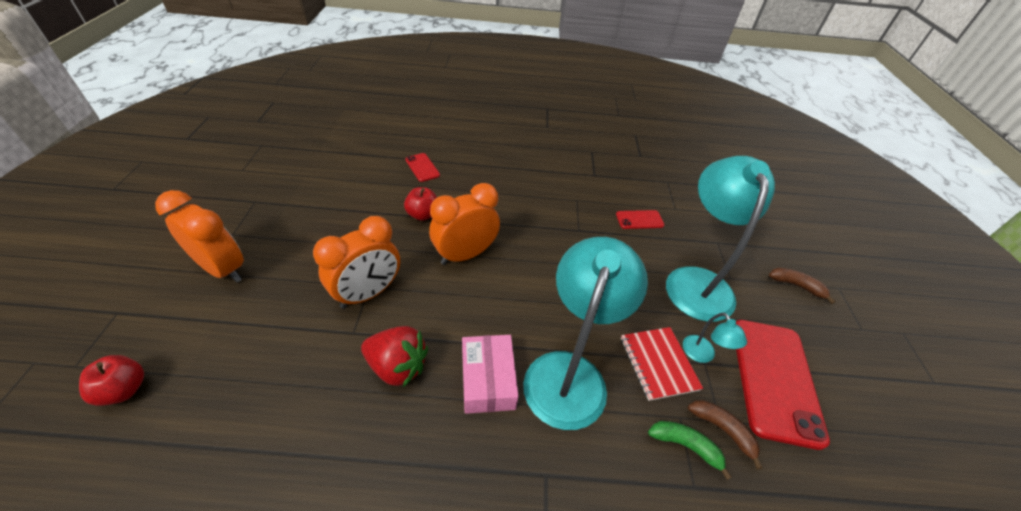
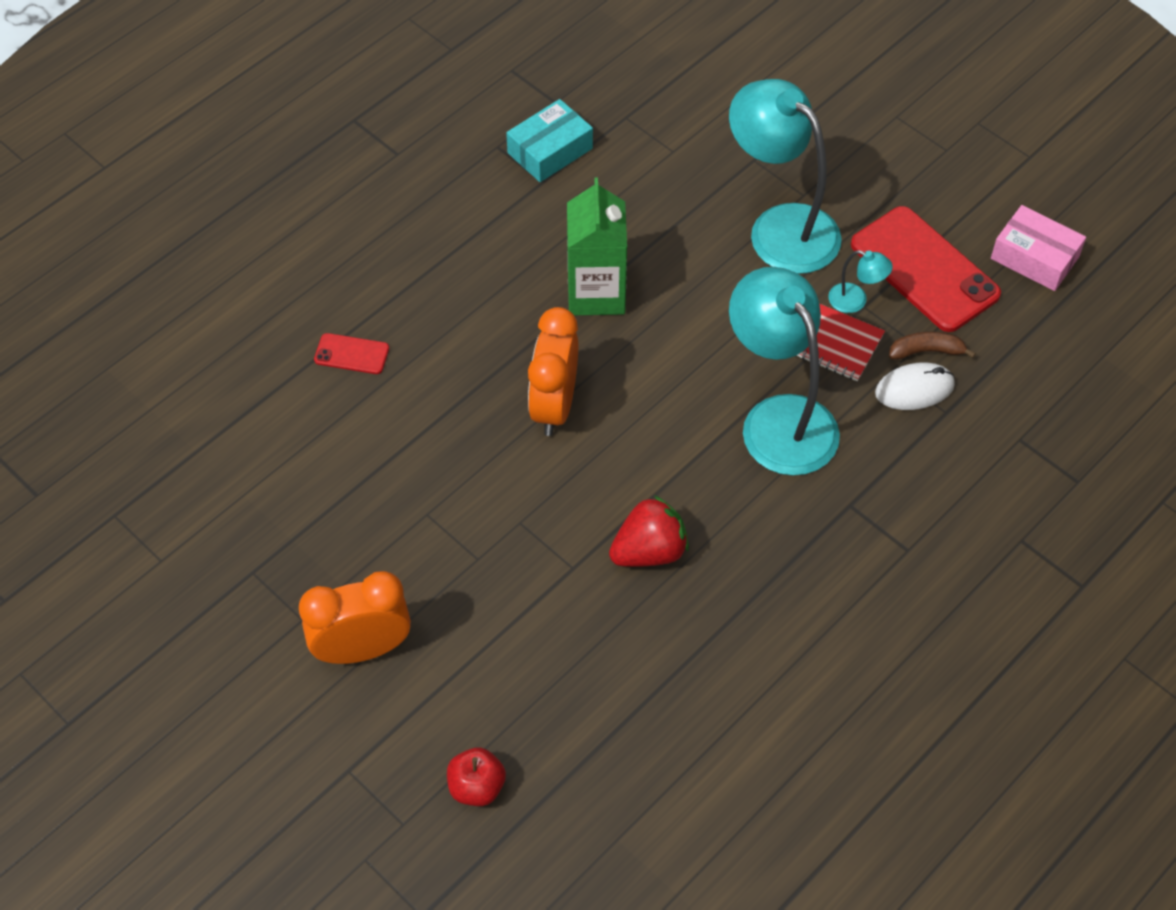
camera: 45 degrees left, 10 degrees up
orange clock [313,216,400,308] -> none
red apple [404,187,437,221] -> none
pink box [462,335,518,414] -> pink box moved to [991,205,1086,291]
red phone [616,210,664,229] -> none
green banana [648,421,732,480] -> white mouse [875,363,955,410]
brown banana [769,268,836,304] -> none
none -> turquoise box [506,99,593,182]
none -> green carton [567,178,627,315]

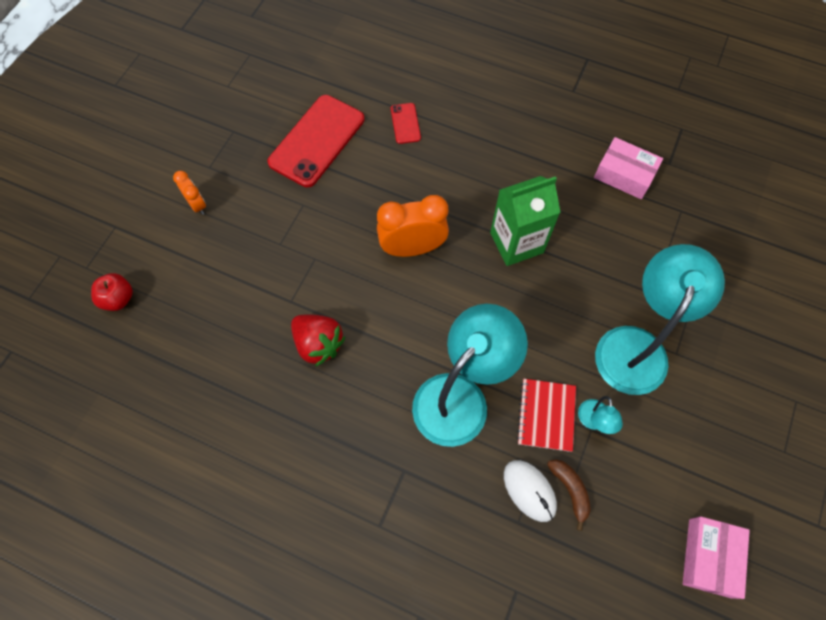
camera: 70 degrees right, 10 degrees up
orange clock [299,571,411,664] -> orange clock [173,171,206,215], size x0.54
turquoise box [506,99,593,182] -> pink box [594,137,663,199]
red phone [851,206,1001,332] -> red phone moved to [268,95,364,187]

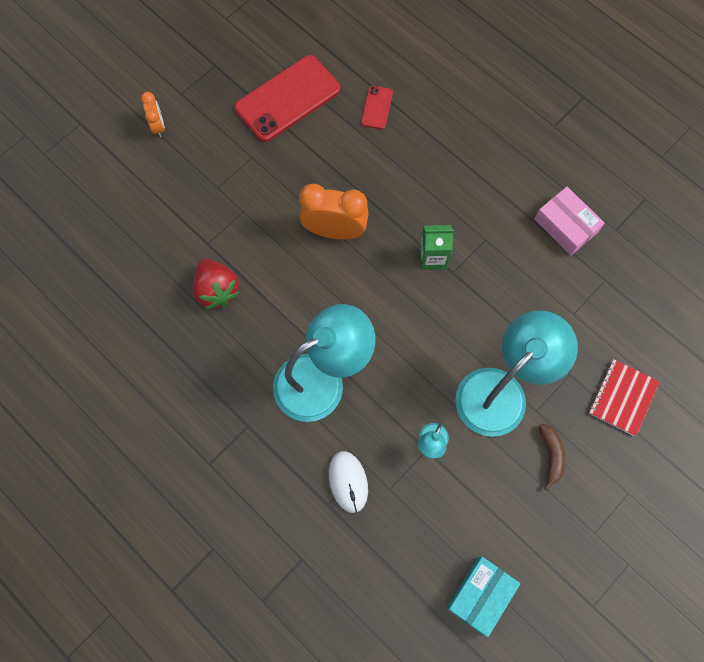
camera: 20 degrees right, 5 degrees up
red apple [91,273,133,311] -> none
green carton [490,176,561,266] -> green carton [420,225,454,270], size x0.64
red notebook [516,379,576,452] -> red notebook moved to [589,359,660,436]
brown banana [547,459,591,531] -> brown banana moved to [539,424,565,491]
pink box [683,516,750,599] -> turquoise box [446,557,520,637]

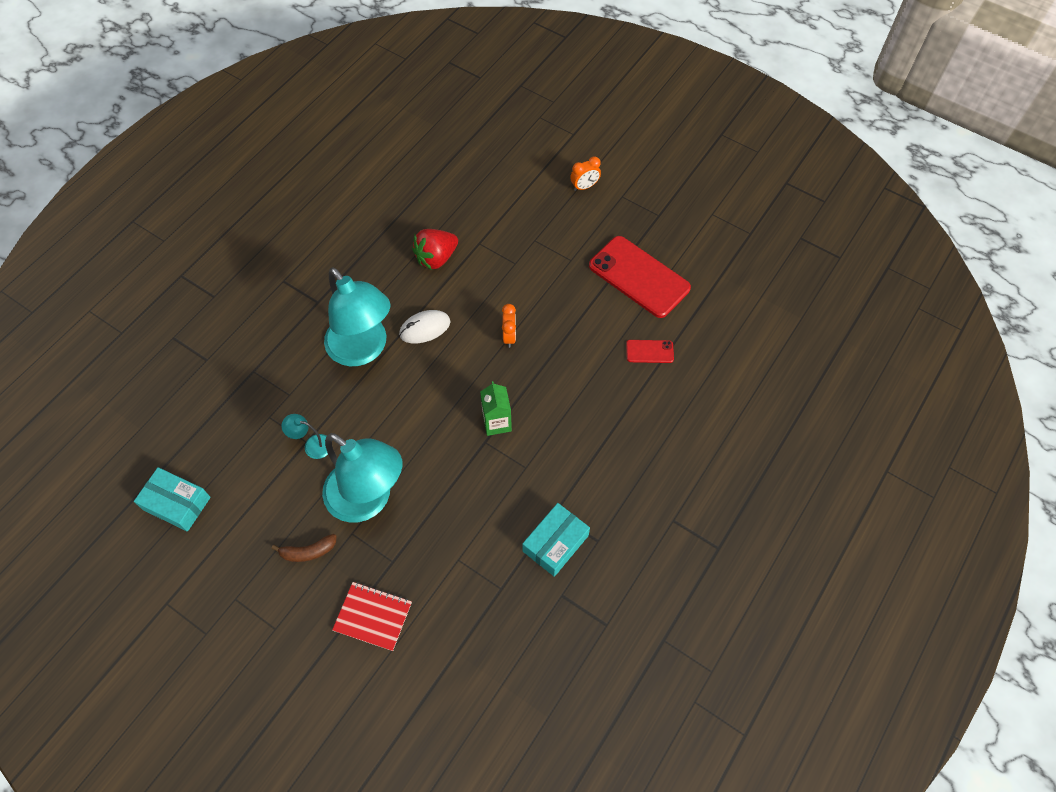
camera: 80 degrees right, 10 degrees down
orange clock [299,184,369,240] -> orange clock [502,304,516,348], size x0.54
white mouse [329,451,368,513] -> white mouse moved to [399,310,450,343]
pink box [534,187,605,255] -> turquoise box [522,503,590,577]

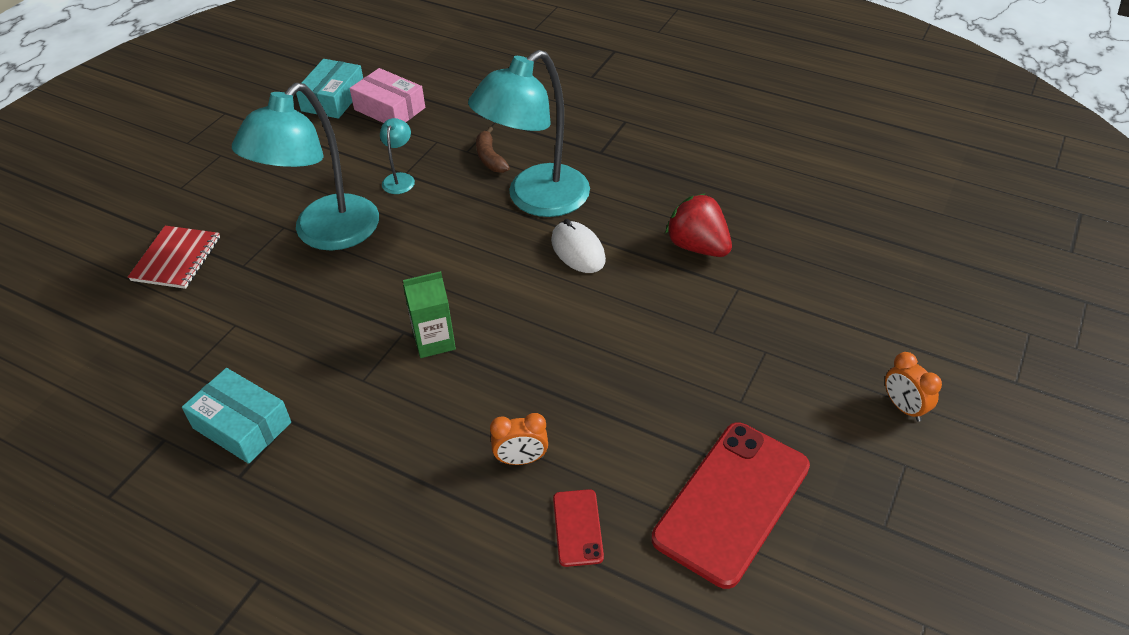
camera: 85 degrees right, 15 degrees down
brown banana [272,534,337,562] -> brown banana moved to [476,126,510,173]
orange clock [502,304,516,348] -> orange clock moved to [490,413,548,465]
none -> pink box [350,68,425,123]

